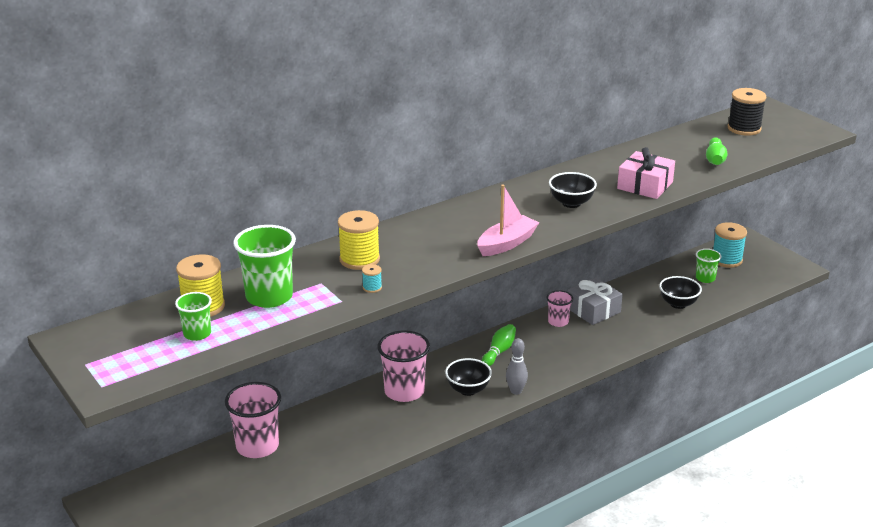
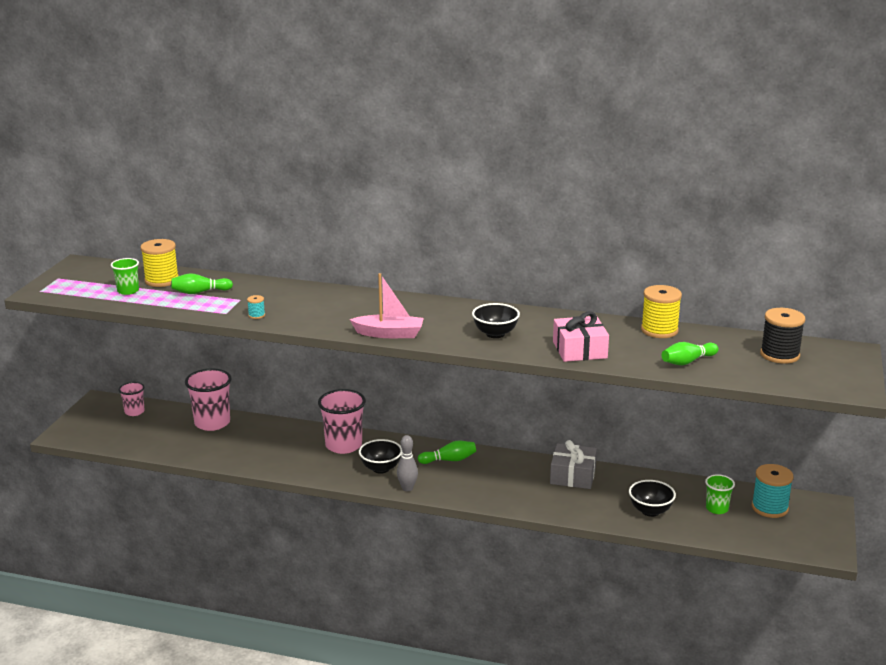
camera: 50 degrees right, 5 degrees down
green cup [233,225,296,308] -> green bowling pin [171,273,233,294]
yellow spool [338,210,380,270] -> yellow spool moved to [641,285,682,338]
pink cup [546,290,573,327] -> pink cup moved to [119,382,145,416]

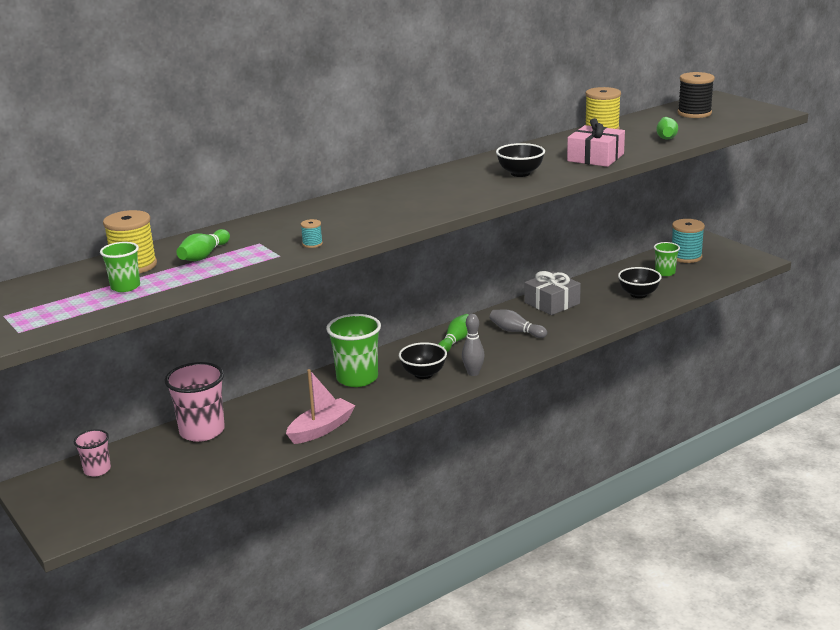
camera: 50 degrees left, 0 degrees up
pink cup [318,389,366,454] -> green cup [326,314,381,387]
pink boat [349,273,424,338] -> pink boat moved to [286,369,355,444]
none -> grey bowling pin [490,310,547,338]

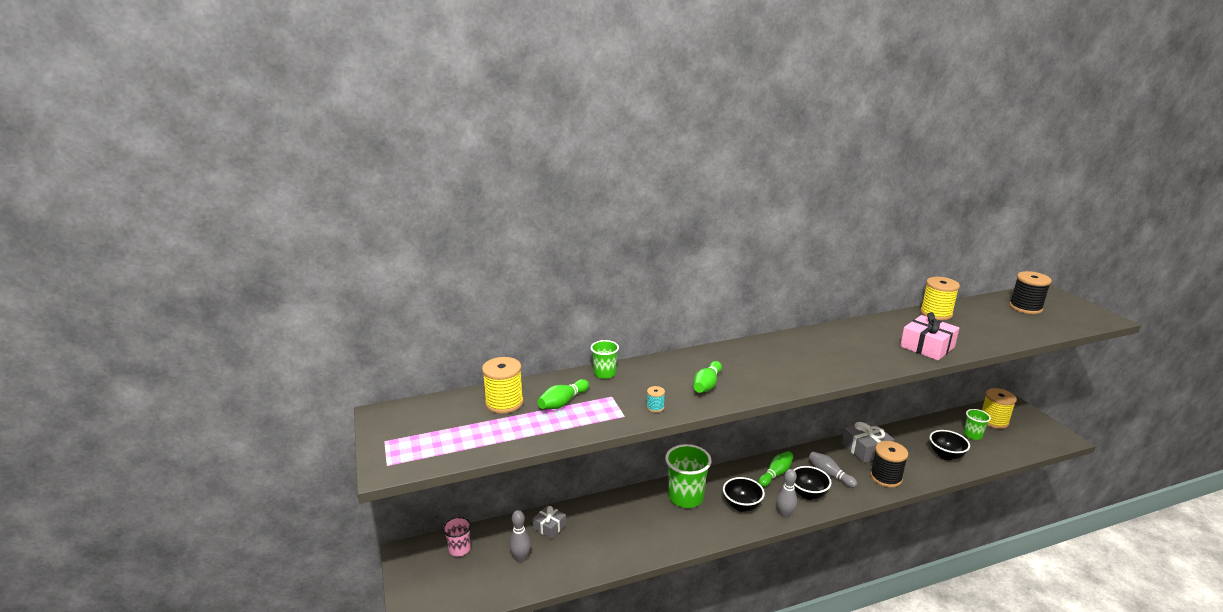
camera: 15 degrees right, 0 degrees up
green cup [100,242,140,292] -> green cup moved to [590,340,619,379]
pink cup [164,362,225,442] -> grey gift [533,505,566,539]
pink boat [286,369,355,444] -> none
black bowl [496,143,545,177] -> black bowl moved to [793,466,831,500]
green bowling pin [656,117,678,139] -> green bowling pin moved to [693,361,722,393]
turquoise spool [672,219,705,263] -> yellow spool [982,388,1017,429]
none -> grey bowling pin [509,510,531,563]
none -> black spool [870,441,908,488]

